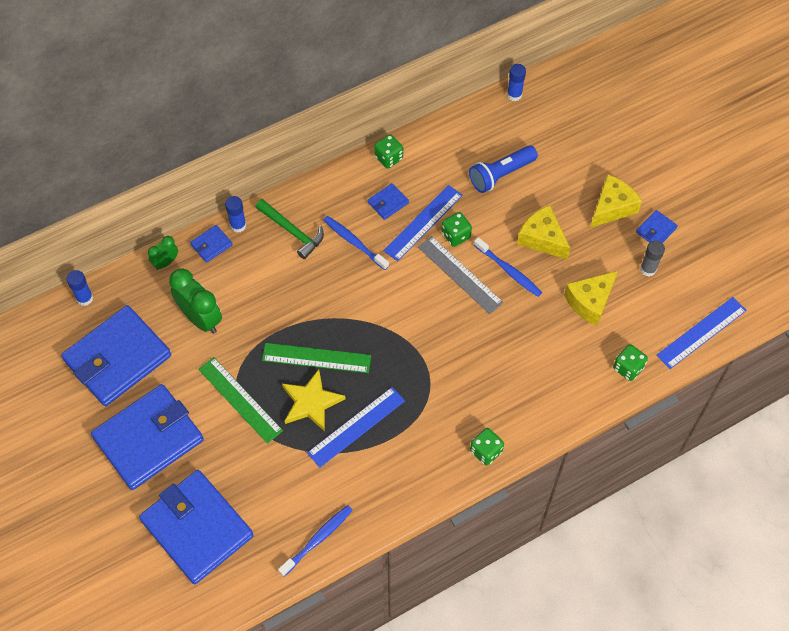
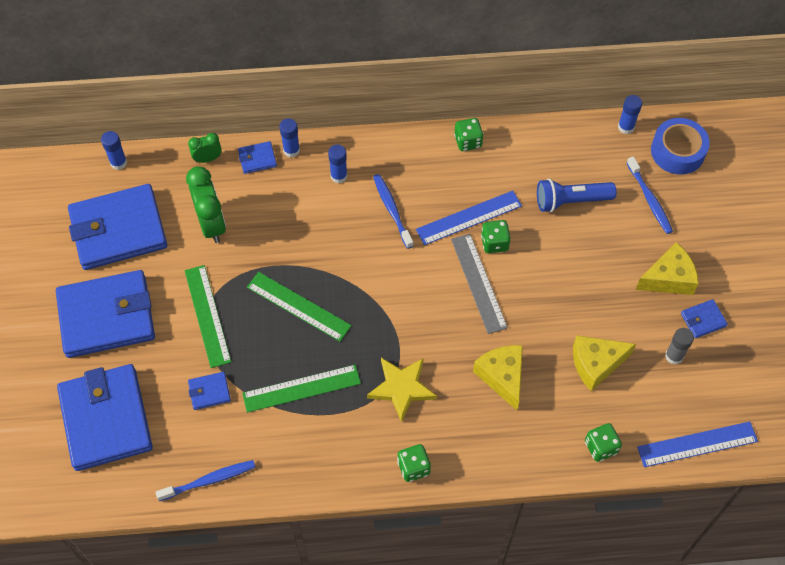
camera: 25 degrees right, 0 degrees up
green hammer [256,199,324,259] -> blue glue stick [328,145,347,183]
yellow star [282,369,346,432] -> yellow star moved to [367,358,437,423]
blue ruler [307,387,405,468] -> green ruler [242,365,361,413]
blue wallet [368,183,409,220] -> blue wallet moved to [188,372,231,410]
blue toothbrush [474,237,542,297] -> blue toothbrush moved to [627,156,673,234]
yellow cheese [517,205,570,260] -> yellow cheese moved to [473,345,523,410]
none -> blue tape [651,118,710,175]

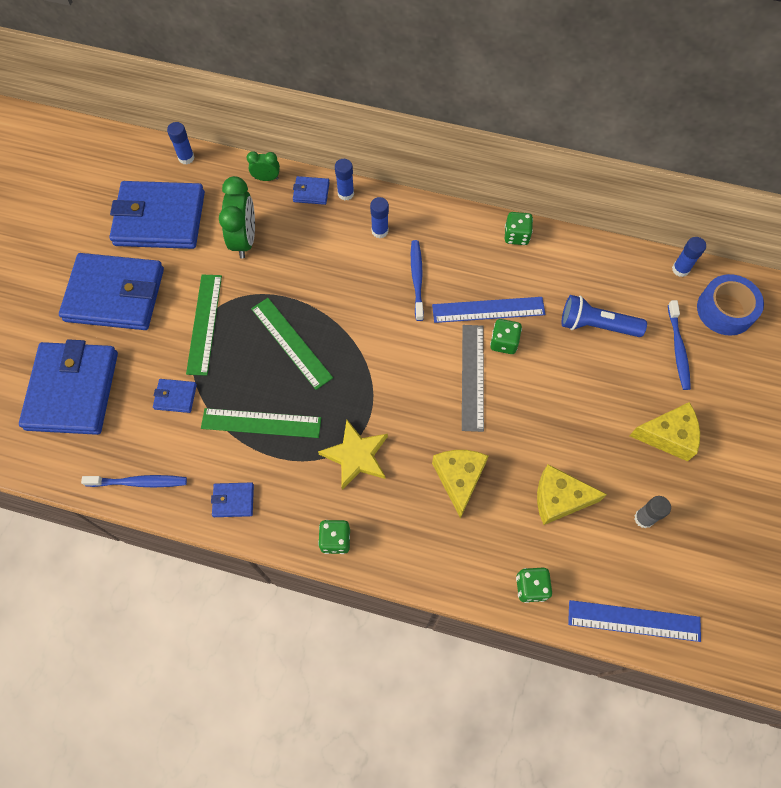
camera: 20 degrees right, 5 degrees up
blue wallet [681,299,728,338] -> blue wallet moved to [211,482,254,517]

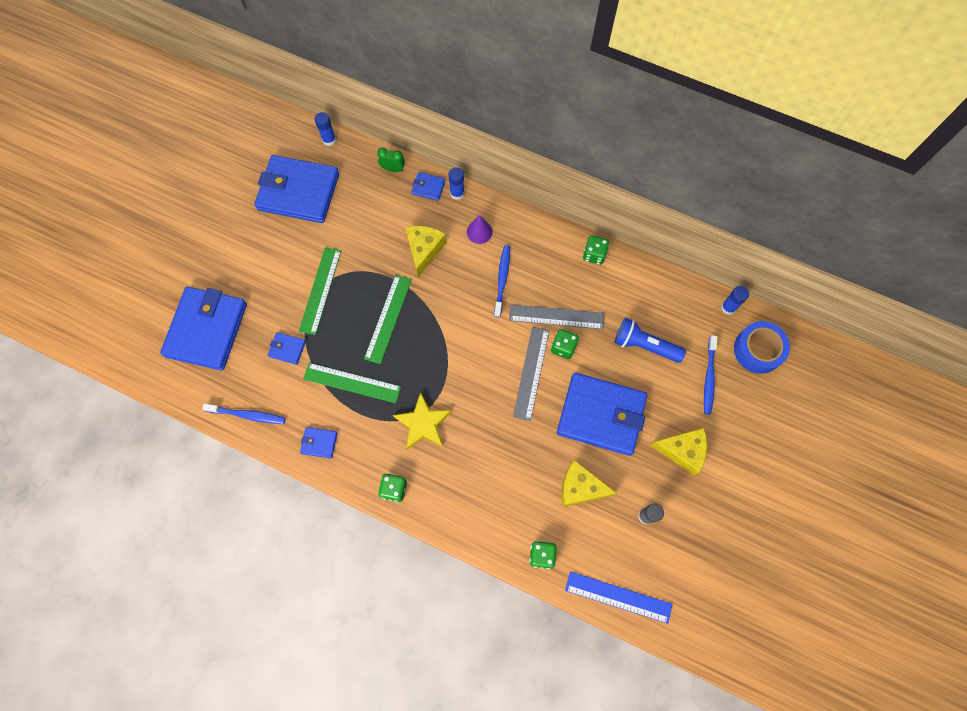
camera: 10 degrees right, 5 degrees up
blue wallet [59,253,164,330] -> blue wallet moved to [557,373,647,456]
green clock [219,176,255,259] -> none
green ruler [251,298,333,390] -> green ruler turned 45 degrees clockwise [364,275,412,364]
blue glue stick [370,197,389,238] -> purple cone [467,215,493,244]
blue ruler [432,297,545,323] -> grey ruler [509,304,604,329]
yellow cheese [432,450,488,519] -> yellow cheese moved to [405,226,446,277]

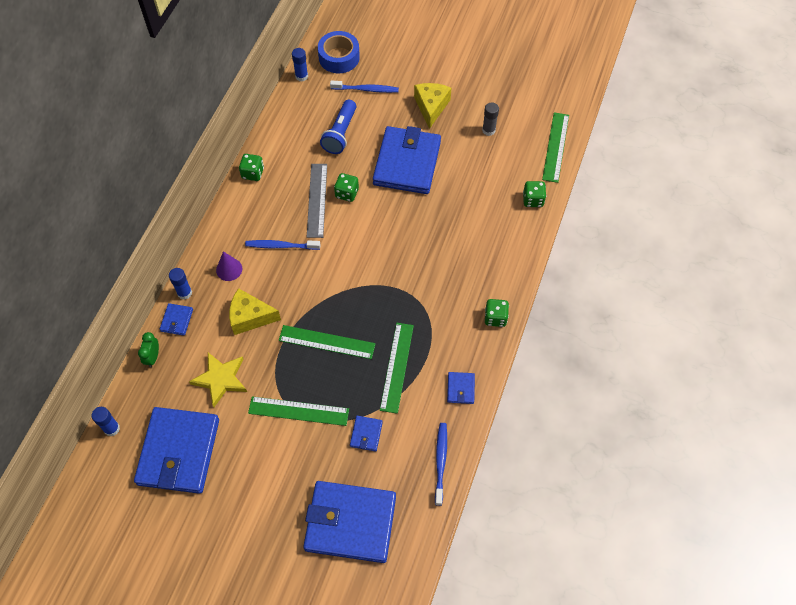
camera: 95 degrees left, 10 degrees down
yellow star [393,392,452,449] -> yellow star moved to [189,353,247,407]
grey ruler [513,327,549,421] -> none
yellow cheese [561,460,617,507] -> none
blue ruler [565,571,673,624] -> green ruler [542,112,569,183]

